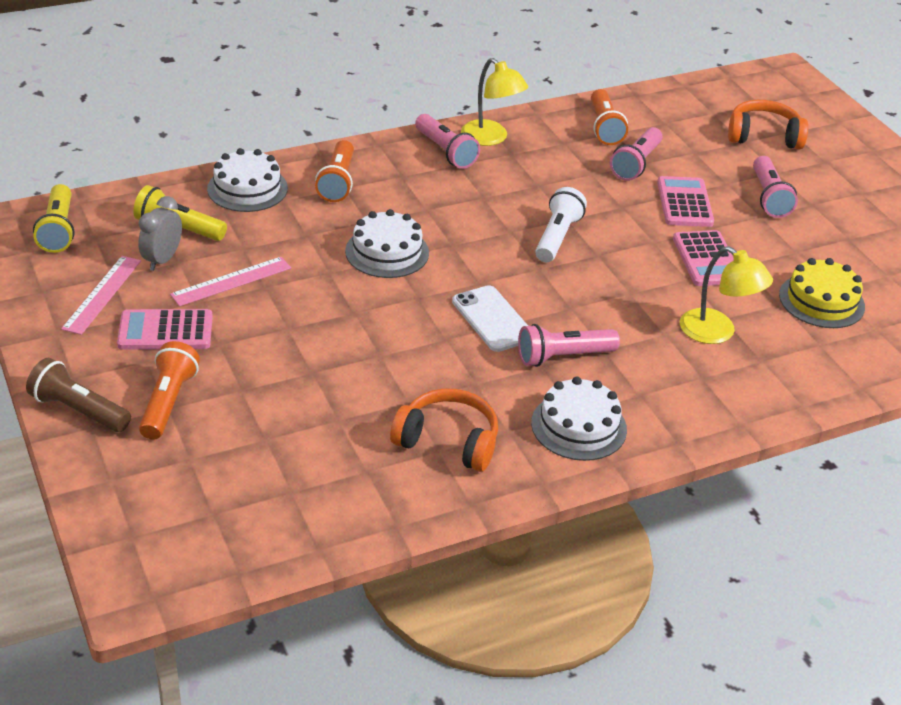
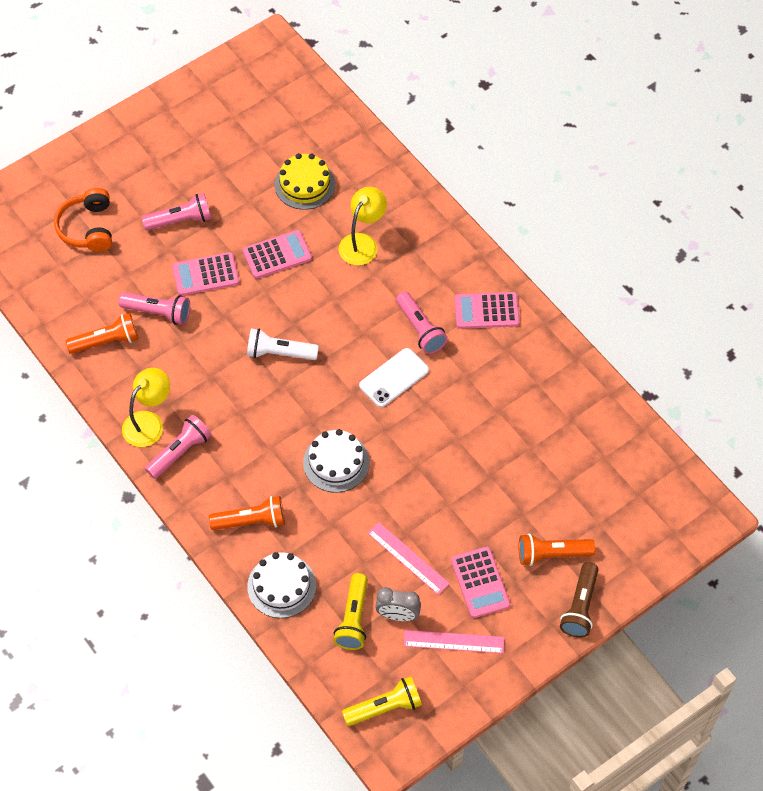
camera: 100 degrees left, 20 degrees up
orange headphones [390,388,498,472] -> none
white cake [531,377,627,461] -> pink calculator [454,292,520,329]

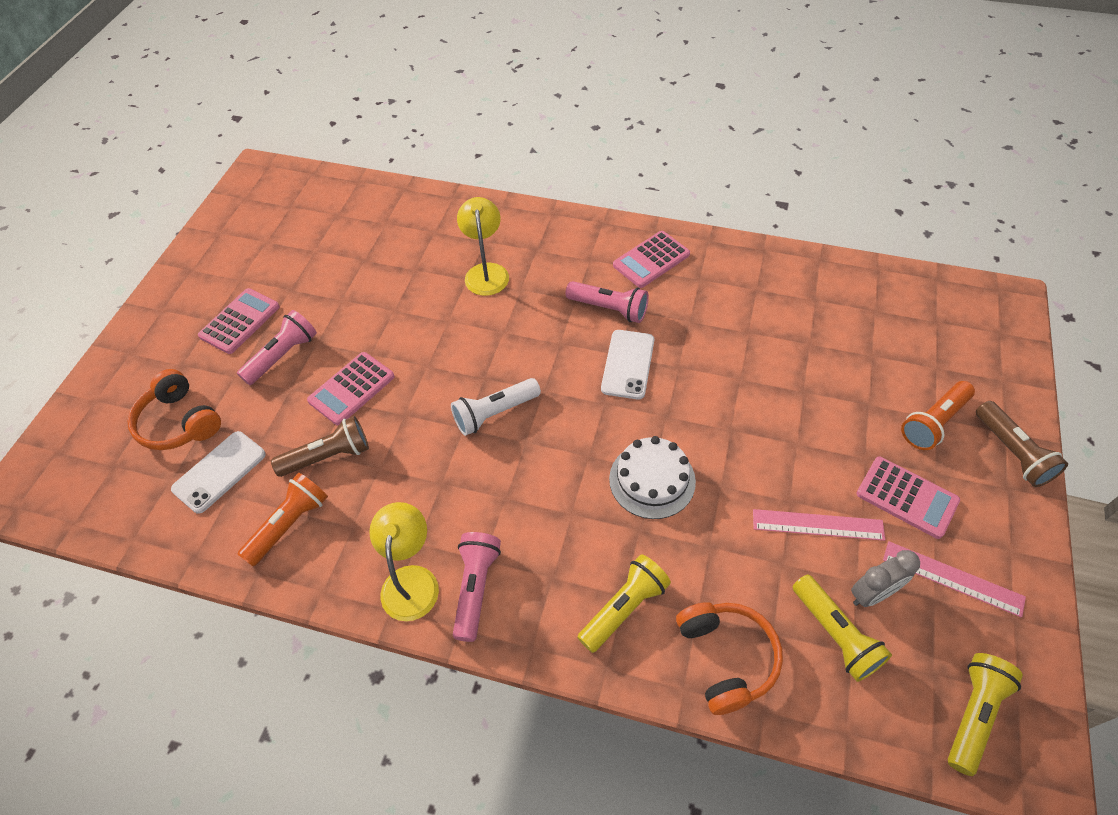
camera: 35 degrees left, 5 degrees down
pink flashlight [119,292,190,325] -> brown flashlight [271,416,369,477]
orange flashlight [209,496,285,530] -> yellow flashlight [577,554,671,653]
pink calculator [243,230,312,279] -> pink calculator moved to [198,288,280,354]
white cake [247,552,316,618] -> orange headphones [676,602,783,715]
yellow cake [275,153,335,210] -> none
pink ruler [404,630,504,653] -> pink ruler turned 60 degrees clockwise [883,541,1026,617]
none -> white phone [171,431,266,514]

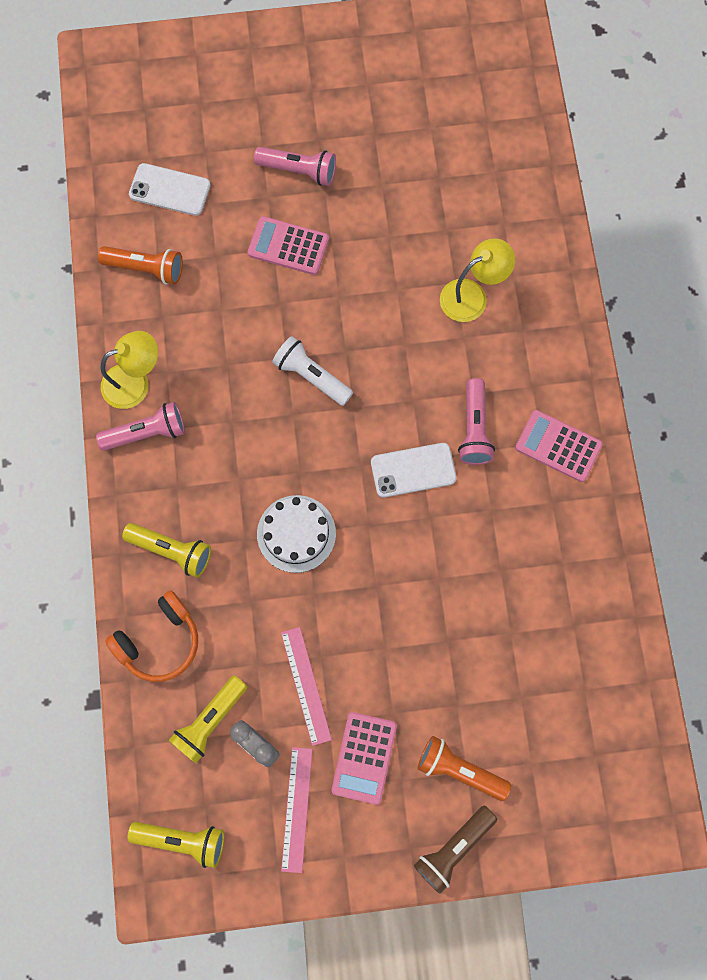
camera: 65 degrees right, 20 degrees up
orange headphones [128,369,221,450] -> none
pink calculator [198,288,280,354] -> none
brown flashlight [271,416,369,477] -> none

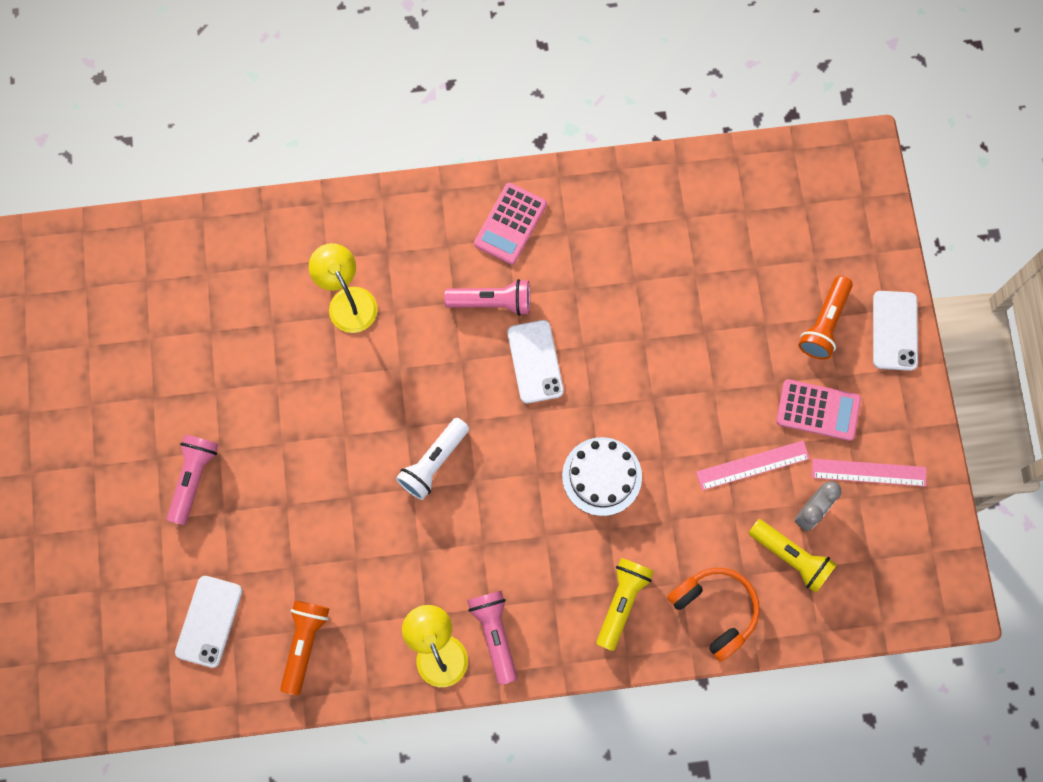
camera: 90 degrees left, 0 degrees up
yellow flashlight [128,822,224,868] -> none
pink calculator [248,216,329,275] -> none
brown flashlight [414,806,497,894] -> white phone [873,291,918,371]

